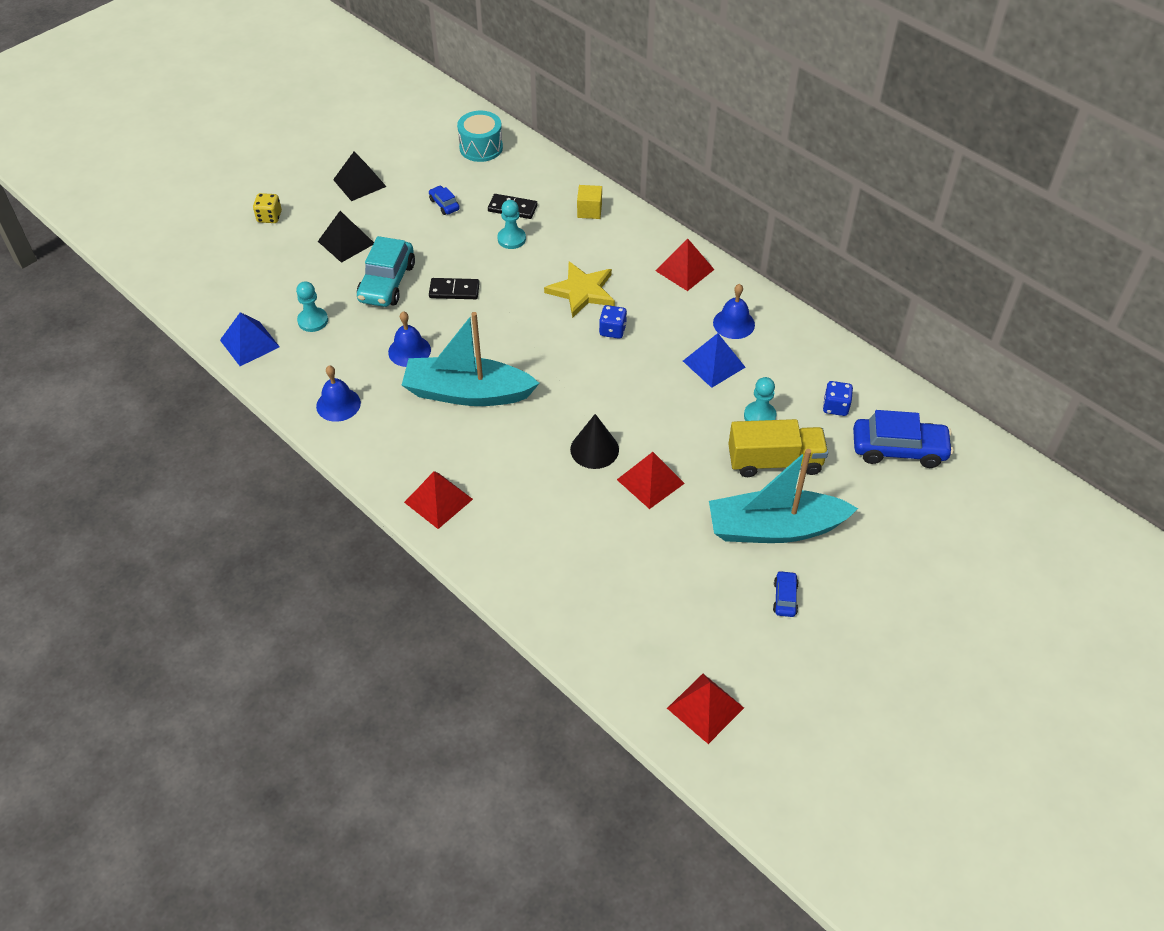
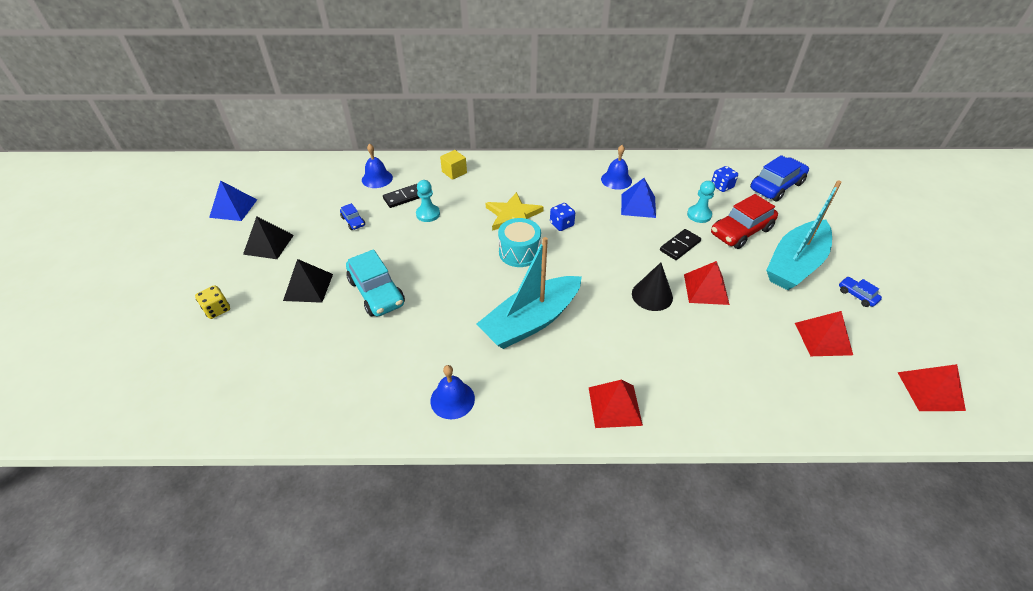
camera: 45 degrees left, 5 degrees down
blue pyramid [220,312,280,366] -> blue pyramid moved to [209,180,257,221]
turquoise pawn [296,281,328,332] -> none
blue bell [388,311,431,367] -> blue bell moved to [362,143,393,188]
blue car [429,186,460,215] -> blue car turned 135 degrees counterclockwise [340,203,365,230]
black domino [429,278,480,299] -> black domino moved to [660,229,701,260]
turquoise drum [457,111,503,162] -> turquoise drum moved to [498,218,541,267]
red pyramid [656,239,715,291] -> red pyramid moved to [795,311,853,356]
yellow truck [728,419,828,477] -> red car [711,194,778,249]

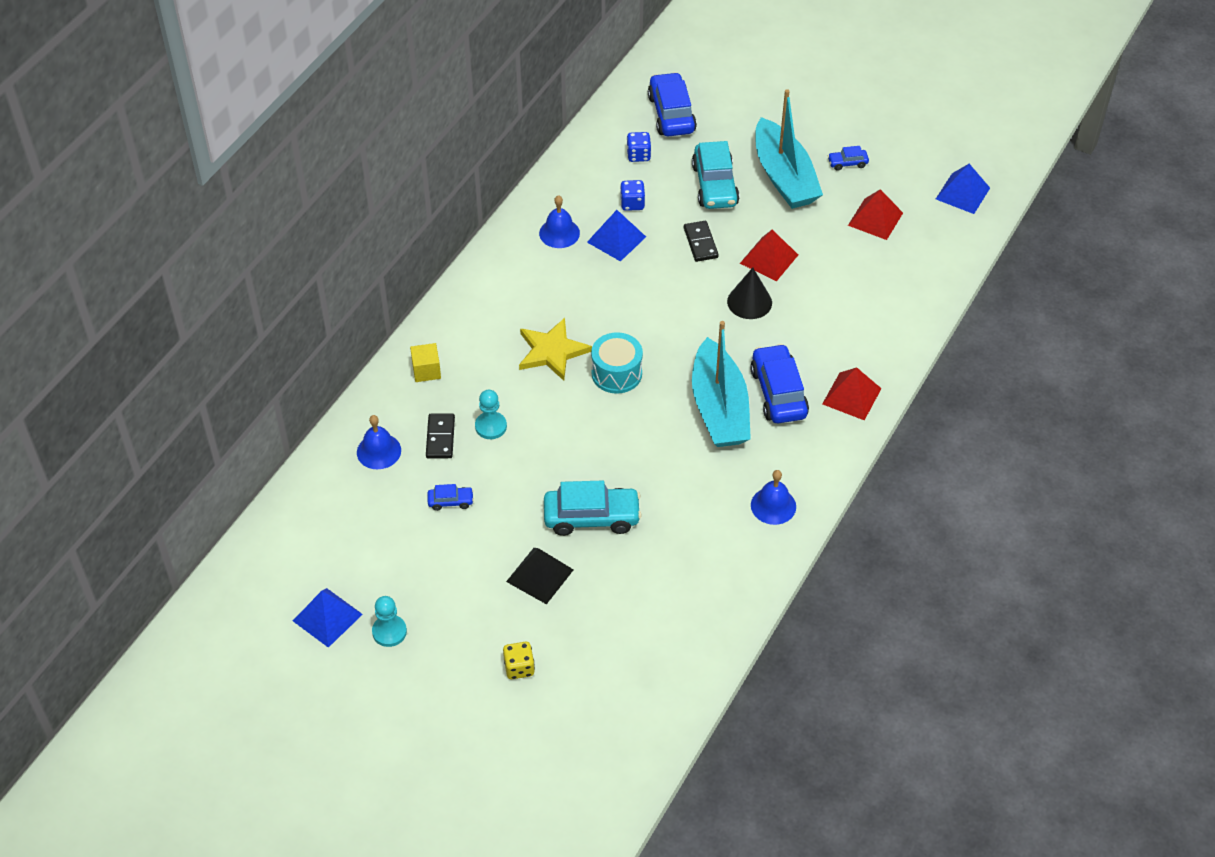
camera: 60 degrees left, 5 degrees up
black pyramid [243,216,294,259] -> none
blue dice [550,203,575,231] -> blue dice moved to [620,180,645,211]
turquoise pawn [687,181,715,223] -> turquoise pawn moved to [372,596,407,647]
red car [711,194,778,249] -> turquoise car [692,141,740,209]
red pyramid [897,364,966,411] -> blue pyramid [936,164,990,214]
none -> blue car [750,344,809,423]

